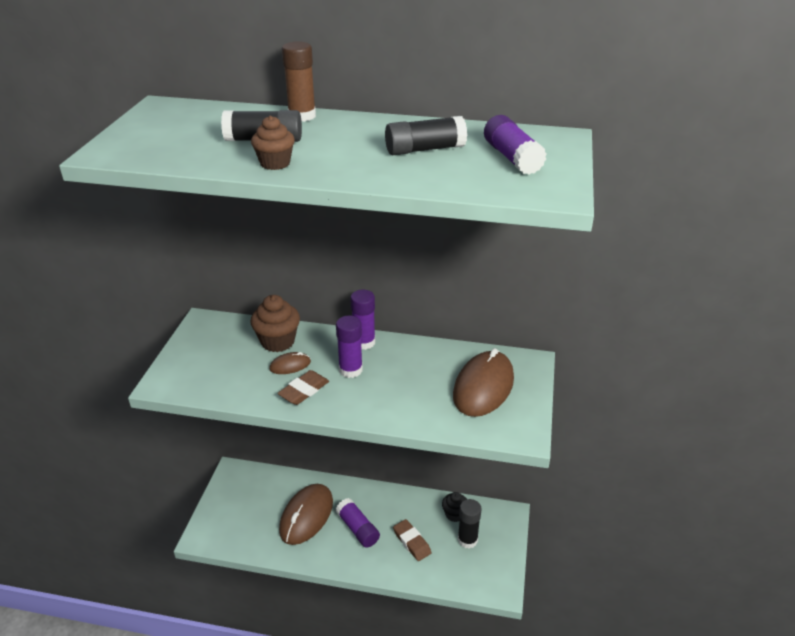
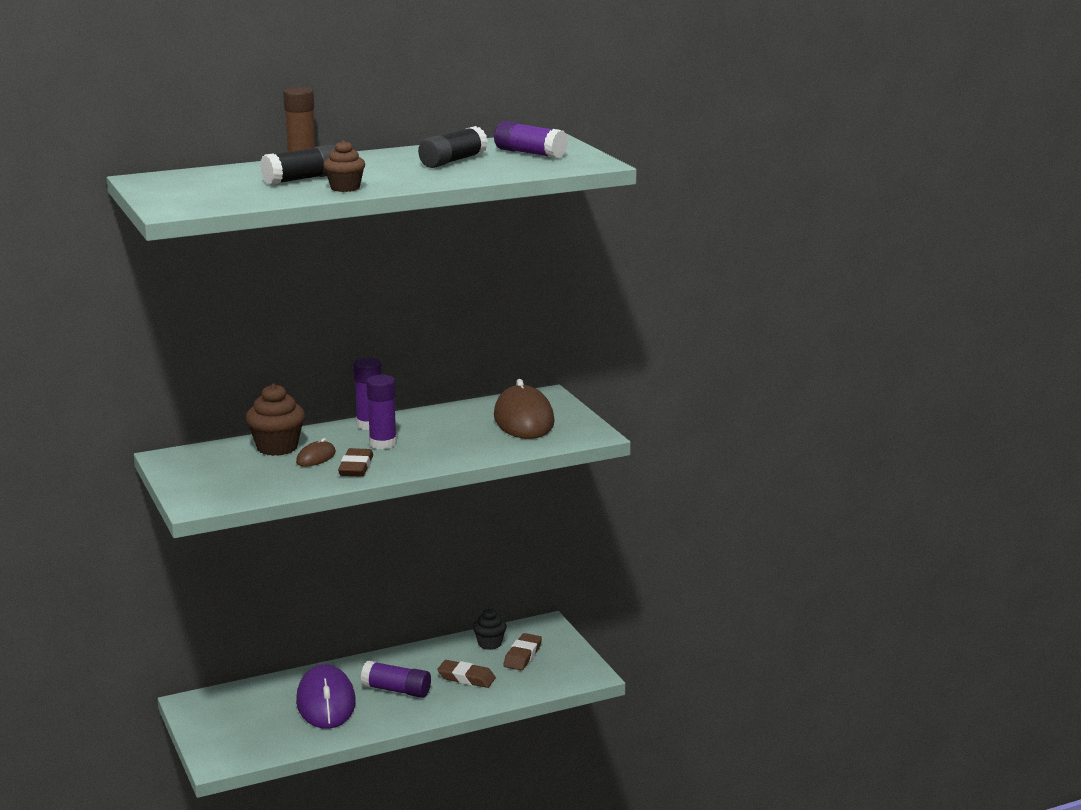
camera: 35 degrees left, 15 degrees down
brown mouse [279,484,333,545] -> purple mouse [296,664,356,729]
black glue stick [458,499,482,549] -> brown eraser [503,633,542,670]

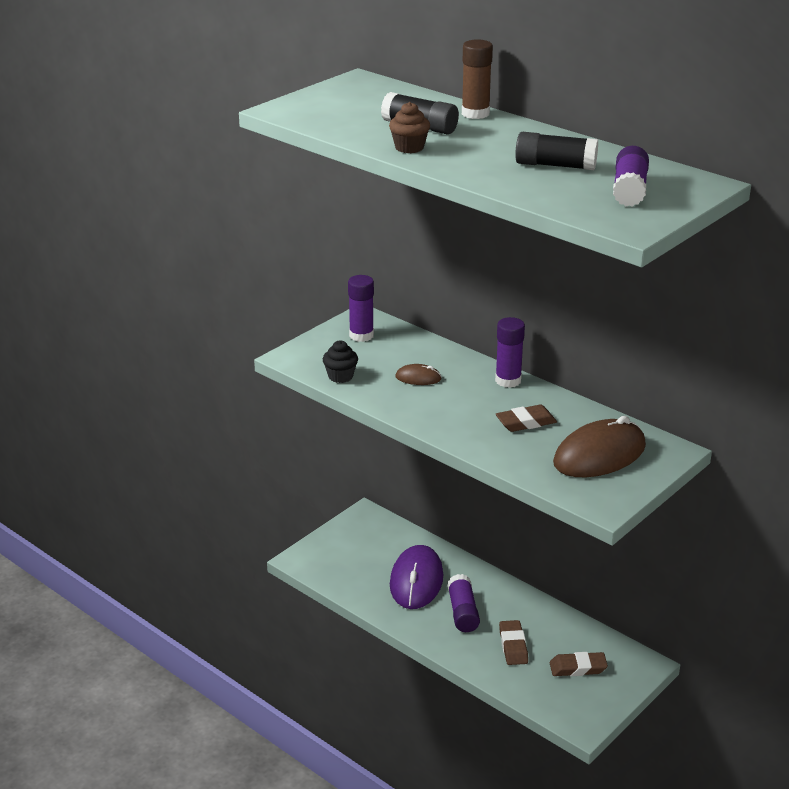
camera: 65 degrees right, 10 degrees up
brown cupcake [246,383,305,456] -> none
purple mouse [296,664,356,729] -> purple mouse turned 45 degrees counterclockwise [390,545,443,609]
brown eraser [338,448,373,477] -> brown eraser moved to [496,405,557,432]
purple glue stick [366,375,397,449] -> purple glue stick moved to [348,275,374,342]
black cupcake [473,609,507,650] -> black cupcake moved to [323,340,358,383]

